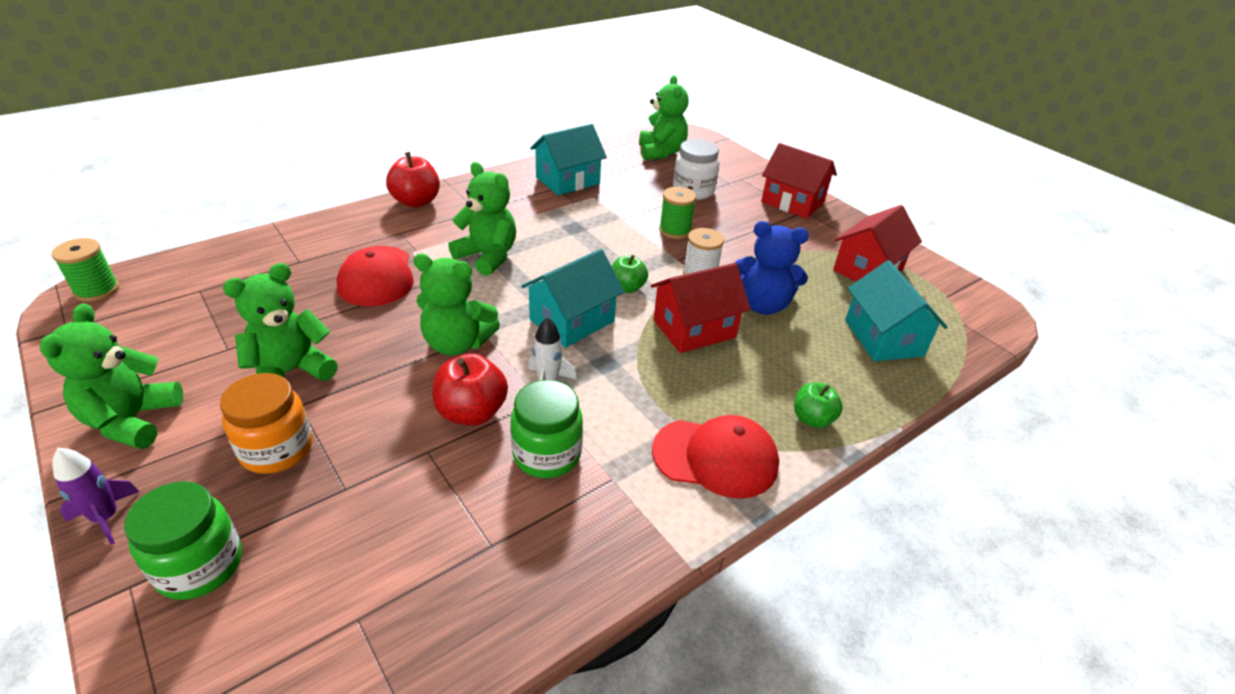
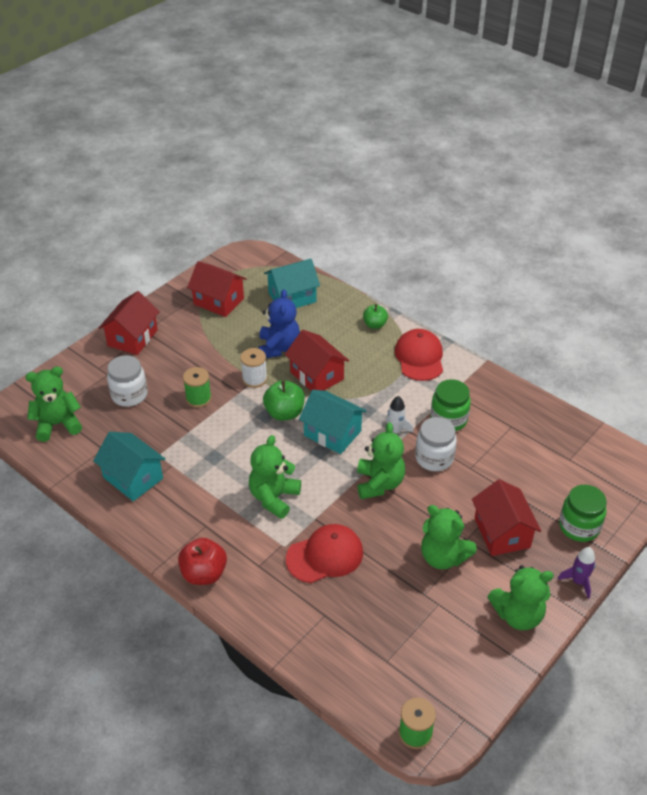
camera: 100 degrees left, 5 degrees up
orange jar [220,373,313,474] -> red house [472,479,541,556]
red apple [433,353,508,426] -> white jar [415,417,457,471]
green apple [612,255,648,293] -> green apple [263,380,305,421], size x1.52

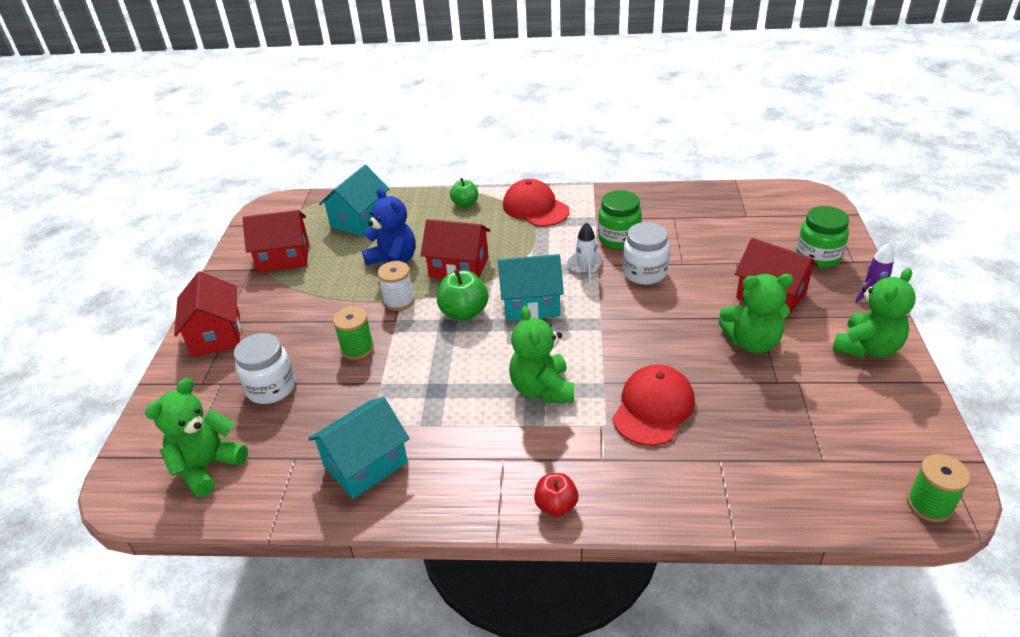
camera: 35 degrees left, 5 degrees down
turquoise house [93,432,165,501] -> turquoise house turned 45 degrees counterclockwise [308,397,410,499]
red apple [178,538,227,585] -> red apple [534,473,578,517], size x0.66
green teddy bear [357,422,405,499] -> none

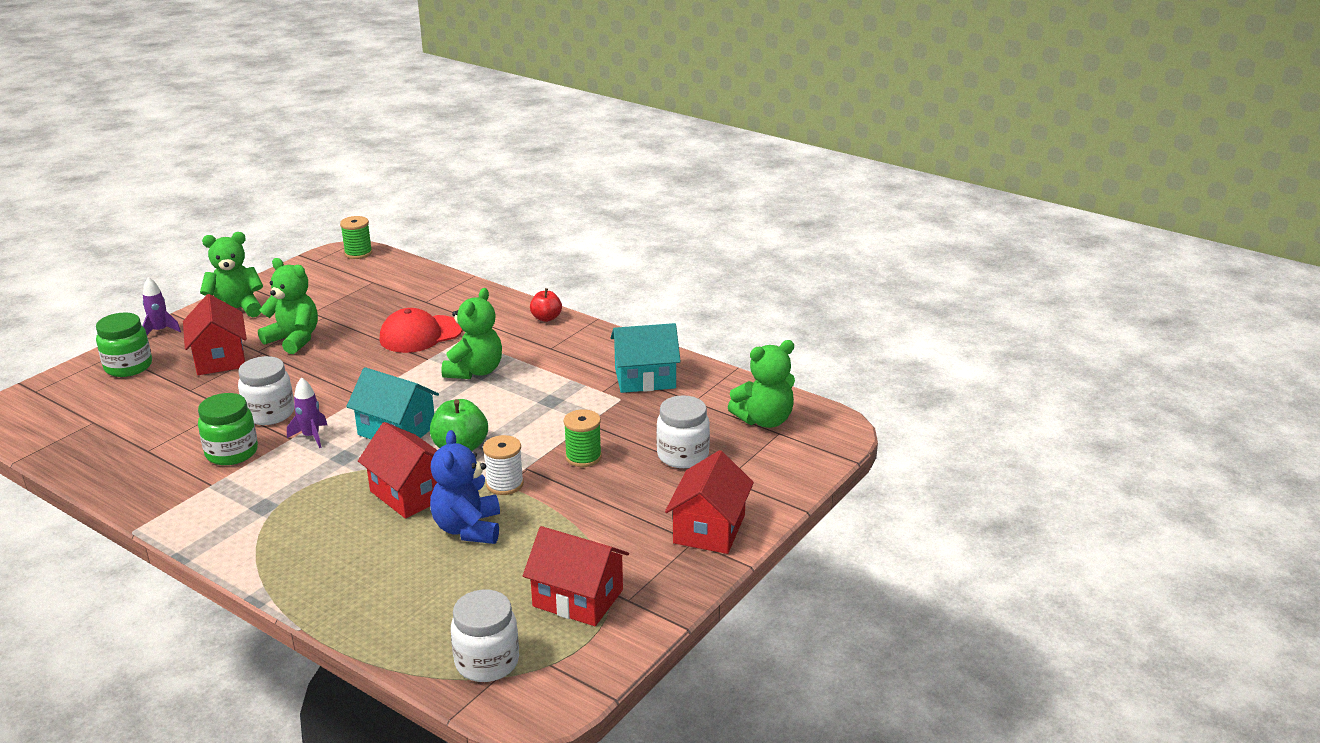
camera: 150 degrees left, 10 degrees down
turquoise house [319,165,389,236] -> none
green apple [450,178,478,207] -> none
red cap [503,179,570,227] -> none
white rocket [566,222,602,285] -> purple rocket [287,377,327,448]
none -> white jar [451,590,519,682]

